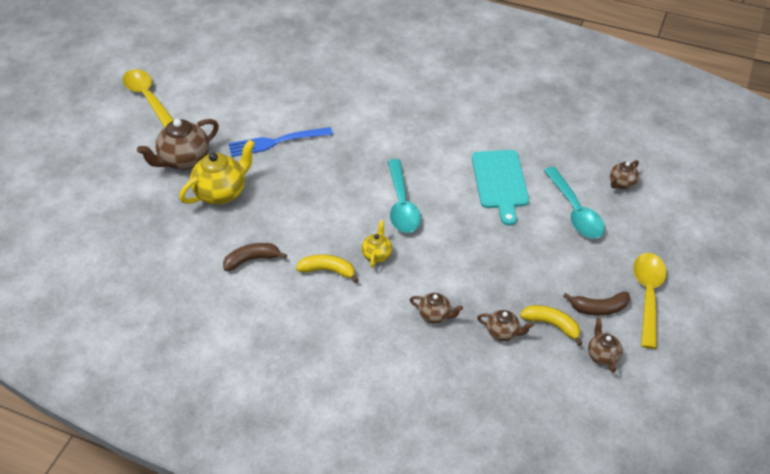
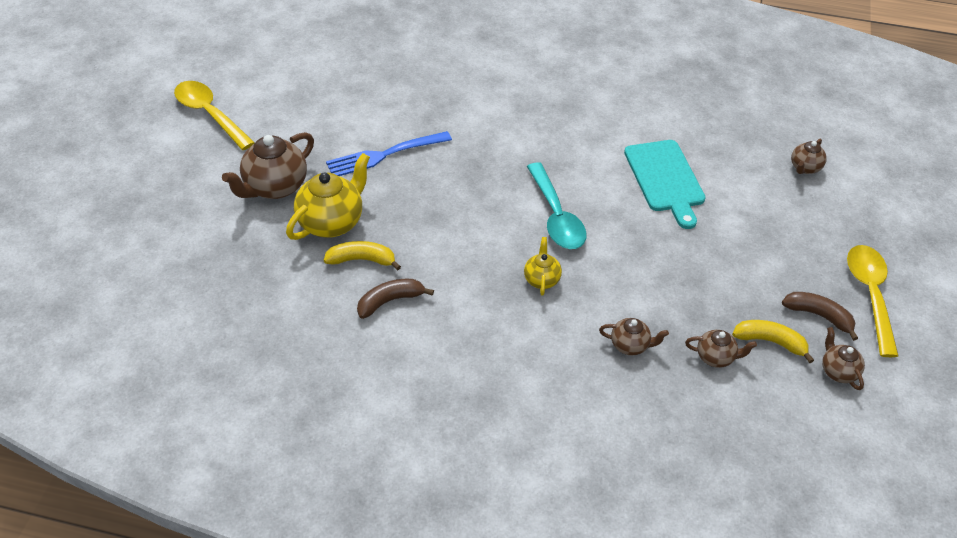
camera: 10 degrees left, 0 degrees up
yellow banana [296,254,359,283] -> yellow banana moved to [324,241,401,270]
turquoise spoon [543,167,605,238] -> none
brown banana [563,292,630,316] -> brown banana turned 135 degrees counterclockwise [782,292,858,341]

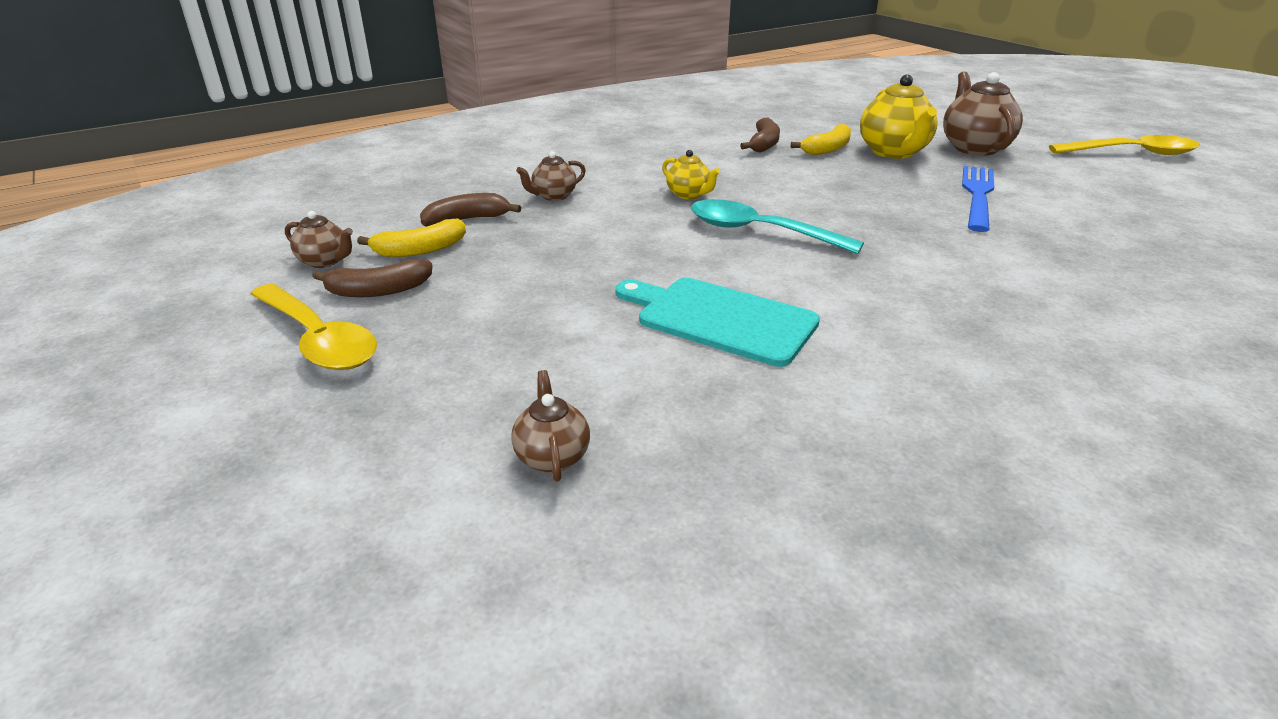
camera: 135 degrees right, 15 degrees down
brown teapot [685,330,757,368] -> brown banana [420,193,521,227]

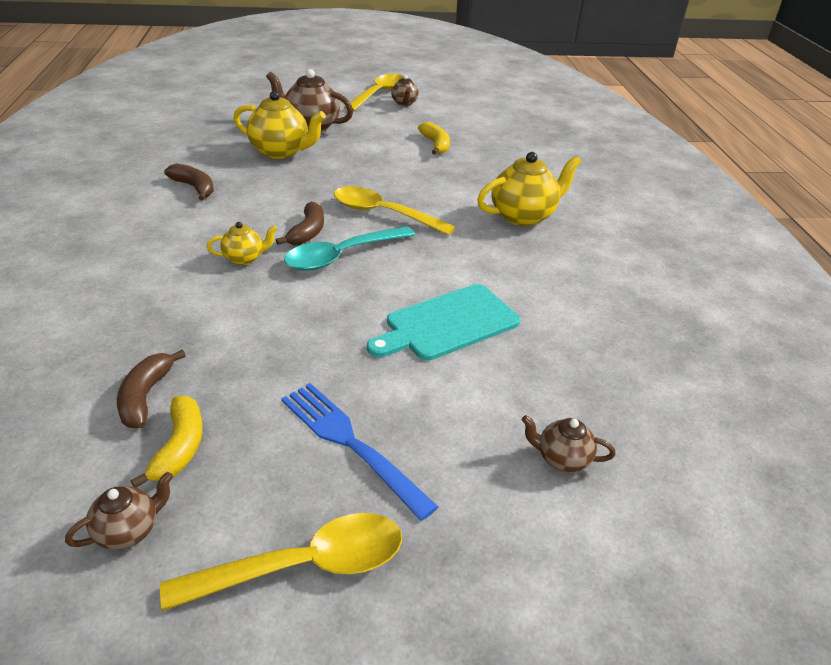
camera: 65 degrees left, 5 degrees up
brown banana [312,259,432,297] -> brown banana moved to [276,201,324,245]
brown teapot [516,151,586,201] -> brown teapot moved to [391,75,419,106]
yellow banana [791,124,851,155] -> yellow banana moved to [418,122,450,155]
blue fork [962,166,994,232] -> blue fork moved to [281,383,438,521]
none -> yellow spoon [334,186,455,235]
none -> yellow teapot [477,152,581,226]

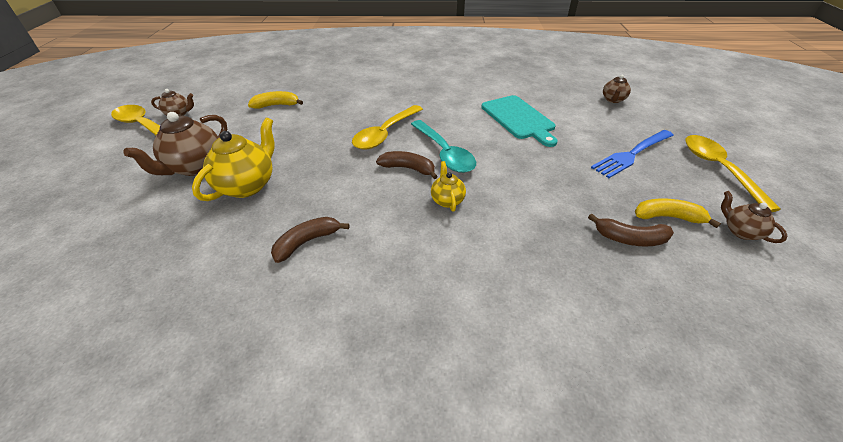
camera: 80 degrees left, 5 degrees up
yellow teapot [477,152,581,226] -> none

